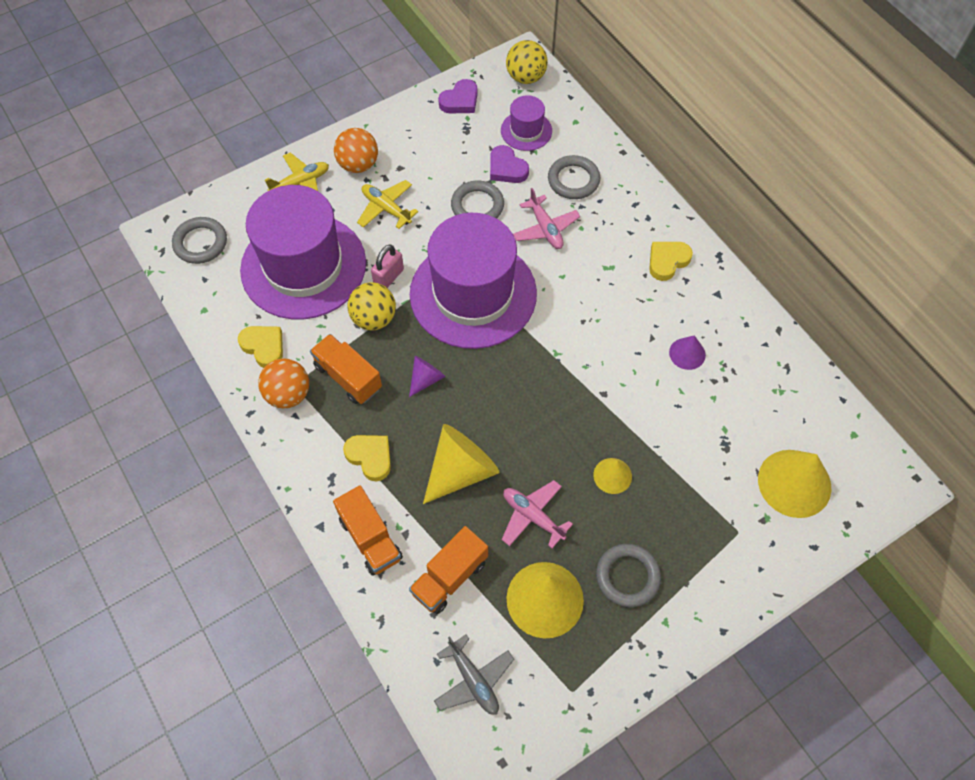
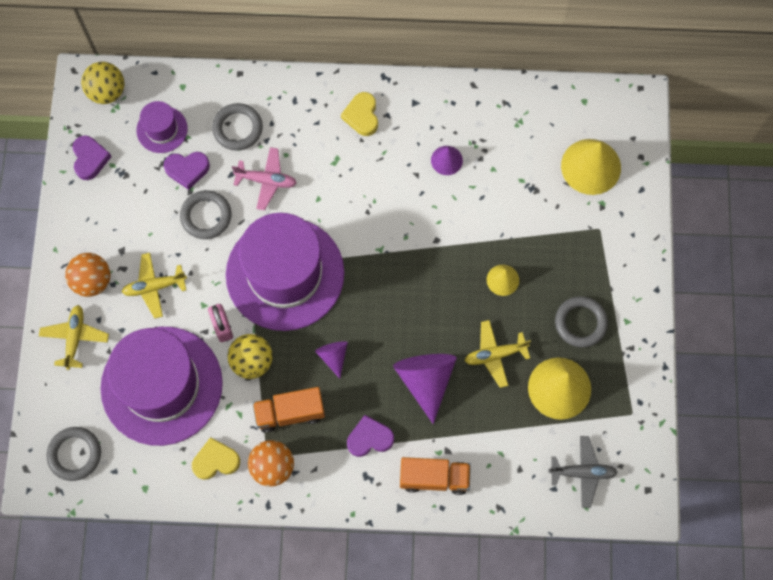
camera: 55 degrees left, 10 degrees up
yellow heart [343,435,391,481] -> purple heart [347,415,394,457]
orange truck [409,526,488,614] -> none
yellow cone [423,424,499,504] -> purple cone [393,354,457,424]
pink plane [502,480,573,548] -> yellow plane [465,320,531,388]

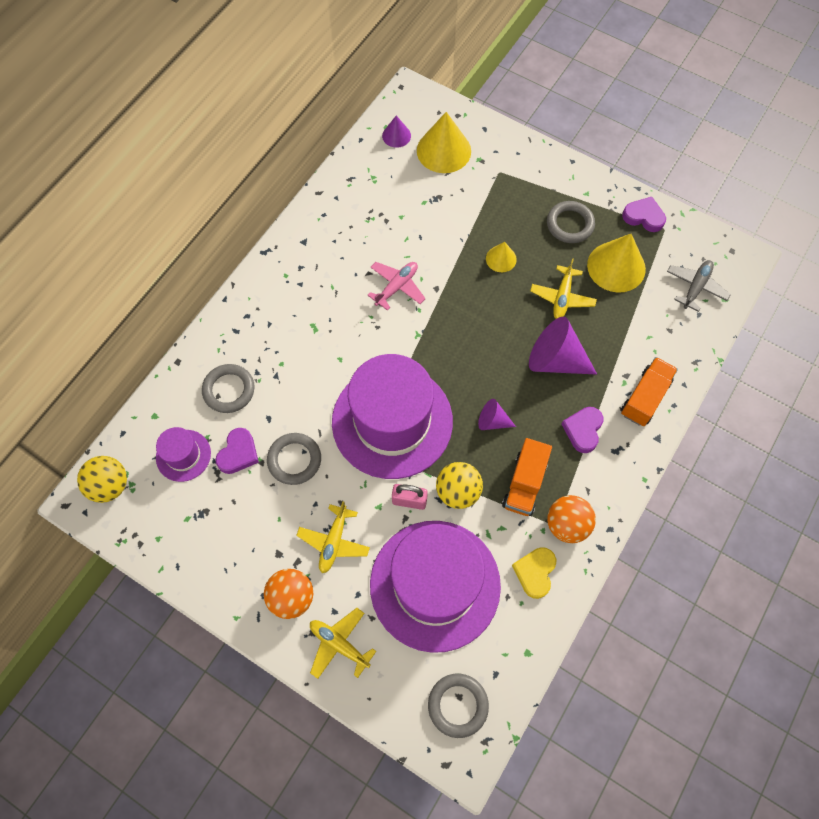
camera: 60 degrees left, 5 degrees down
purple heart [72,136,112,180] -> purple heart moved to [622,197,666,232]
pink plane [232,147,297,210] -> pink plane moved to [367,262,426,311]
yellow heart [341,92,378,136] -> none
purple cone [431,146,463,175] -> purple cone moved to [382,115,411,148]

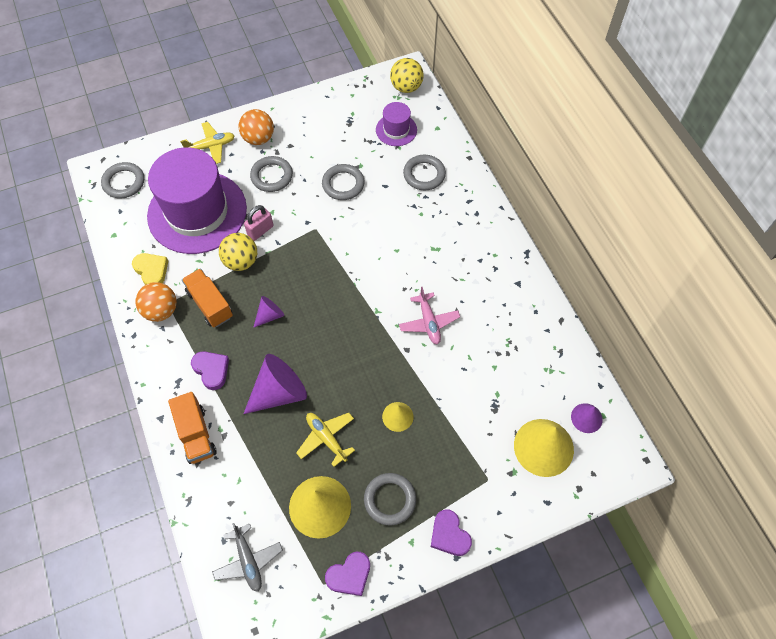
camera: 125 degrees right, 5 degrees down
purple heart [215,428,259,474] -> purple heart moved to [431,509,472,556]
yellow plane [296,501,370,573] -> grey ring [250,156,293,192]
purple hat [332,354,453,479] -> none

